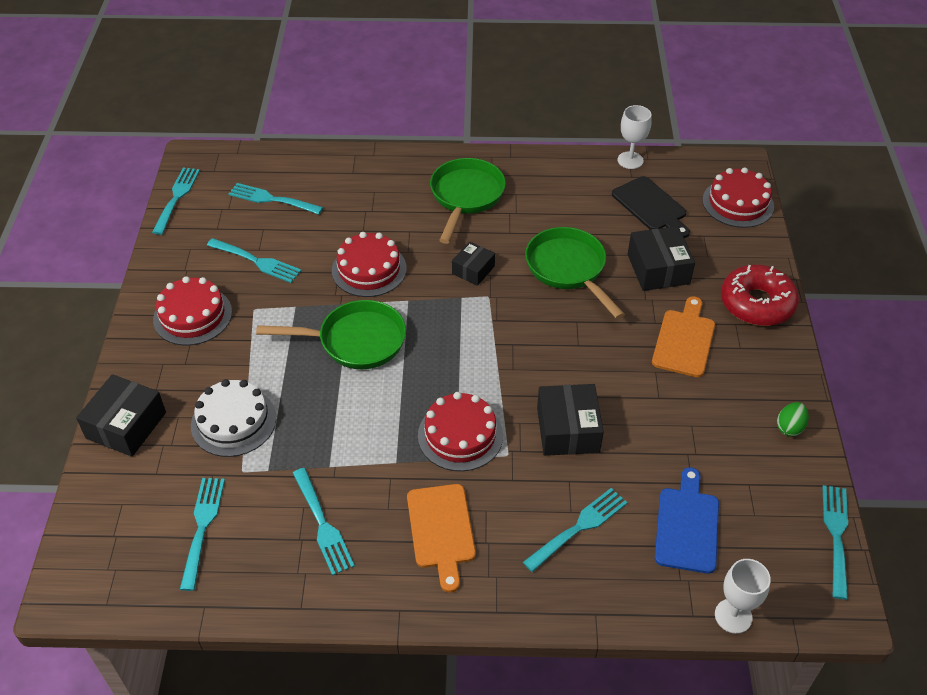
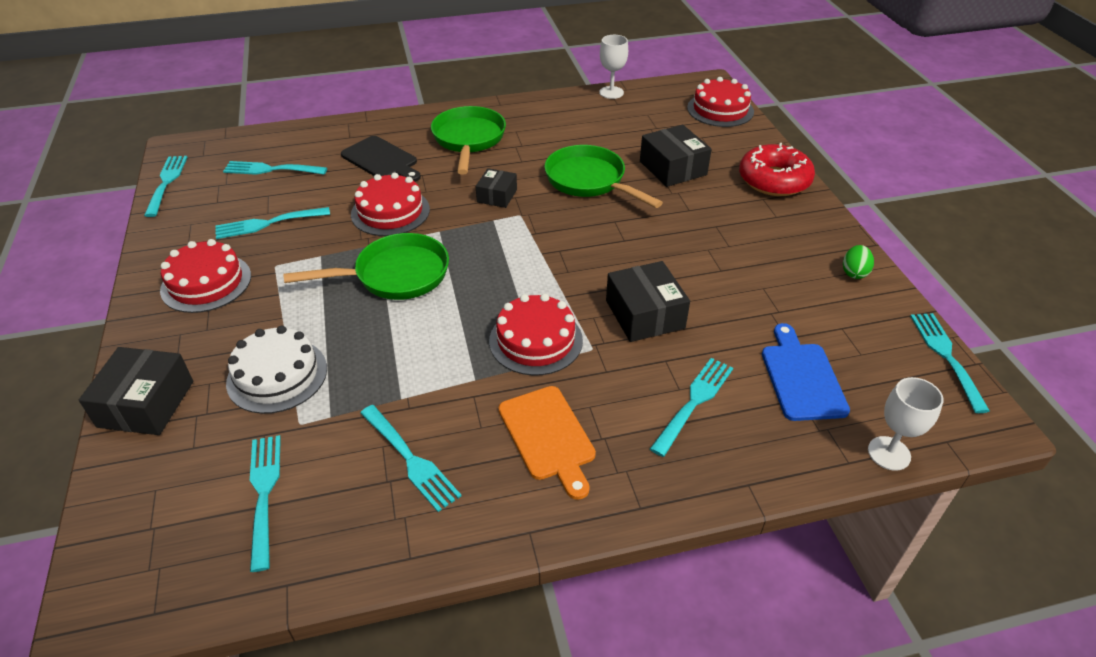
camera: 15 degrees left, 5 degrees down
turquoise fork [207,238,301,283] -> turquoise fork turned 150 degrees clockwise [215,207,330,239]
black cutting board [612,176,690,238] -> black cutting board moved to [341,136,421,182]
orange cutting board [652,296,715,377] -> none

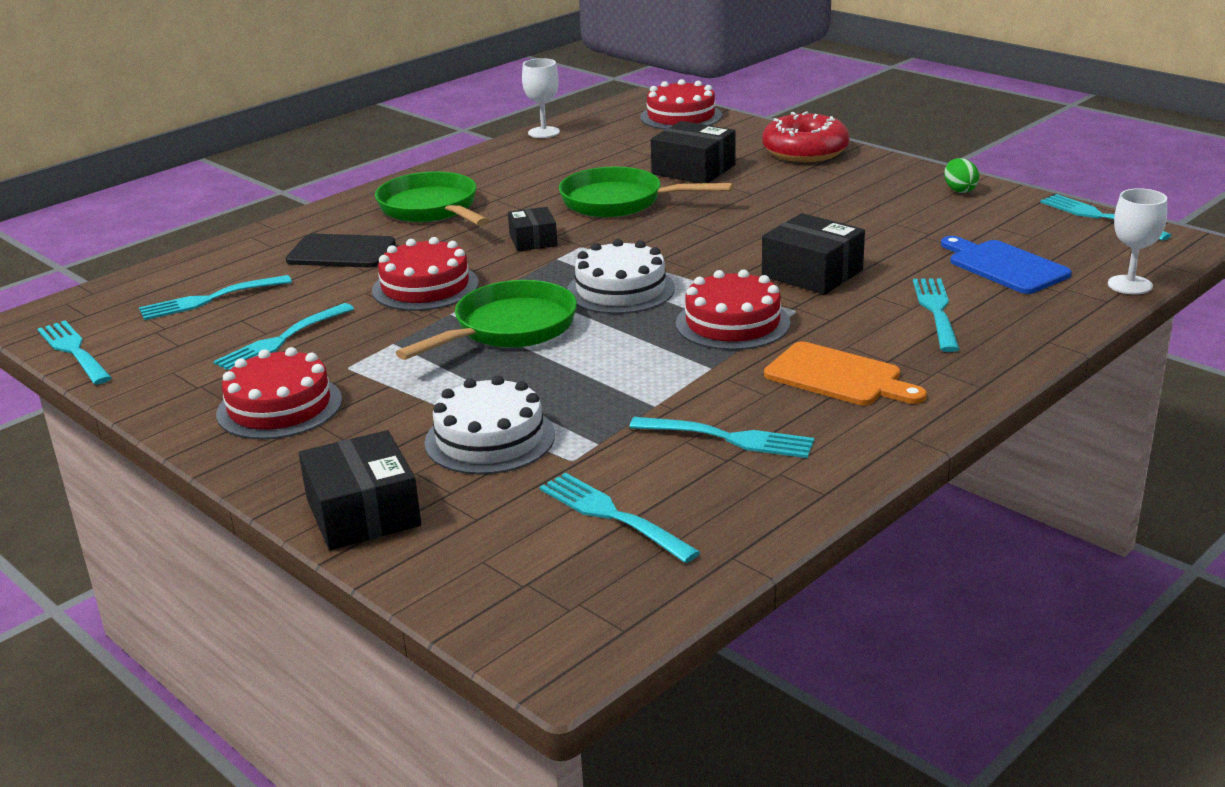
camera: 30 degrees left, 15 degrees down
none -> white cake [567,239,675,314]

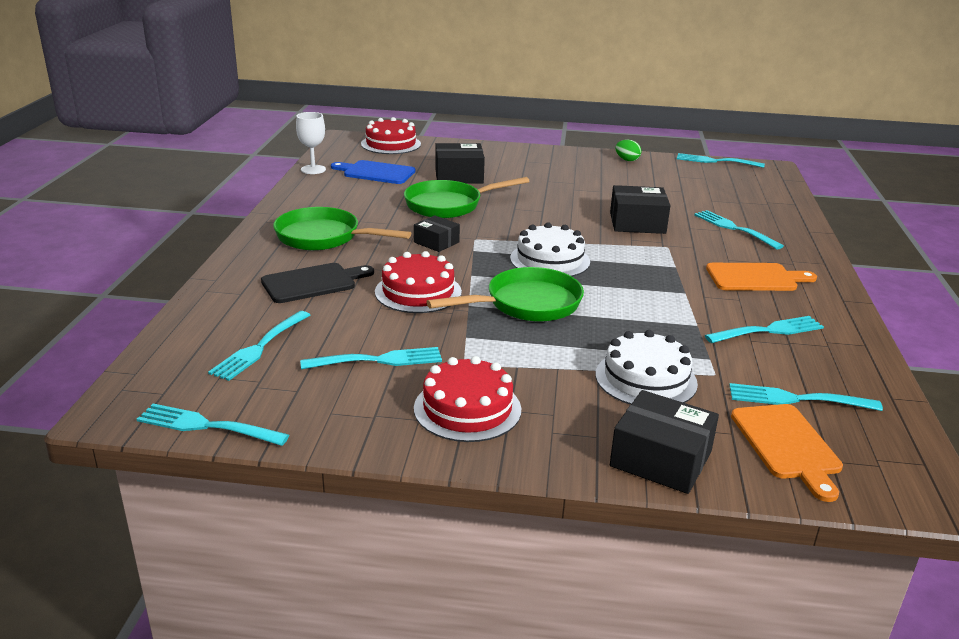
camera: 40 degrees left, 0 degrees up
turquoise fork [213,303,354,370] -> turquoise fork turned 105 degrees counterclockwise [300,347,442,369]
green pan [396,280,577,360] -> green pan turned 60 degrees clockwise [426,267,584,322]
red cake [676,269,790,350] -> none
red donut [762,111,850,162] -> none
blue cutting board [941,236,1071,294] -> blue cutting board moved to [331,160,415,184]
white goblet [1108,188,1167,295] -> none
none -> orange cutting board [731,404,843,502]

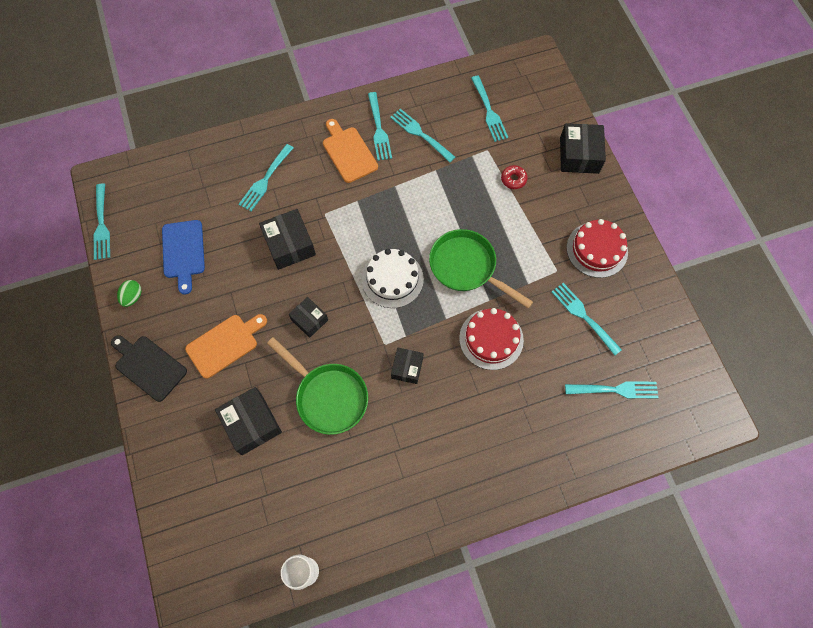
camera: 115 degrees left, 40 degrees up
turquoise fork [137,403,289,446] -> turquoise fork moved to [368,92,392,161]
black cutting board [261,263,374,303] -> black cutting board moved to [111,335,187,402]
green pan [273,207,411,250] -> none
blue cutting board [331,160,415,184] -> blue cutting board moved to [162,220,205,295]
red cake [361,117,421,154] -> none
white cake [595,330,698,405] -> red donut [501,165,528,189]
orange cutting board [731,404,843,502] -> orange cutting board moved to [185,314,267,379]
none -> black box [289,297,328,338]

